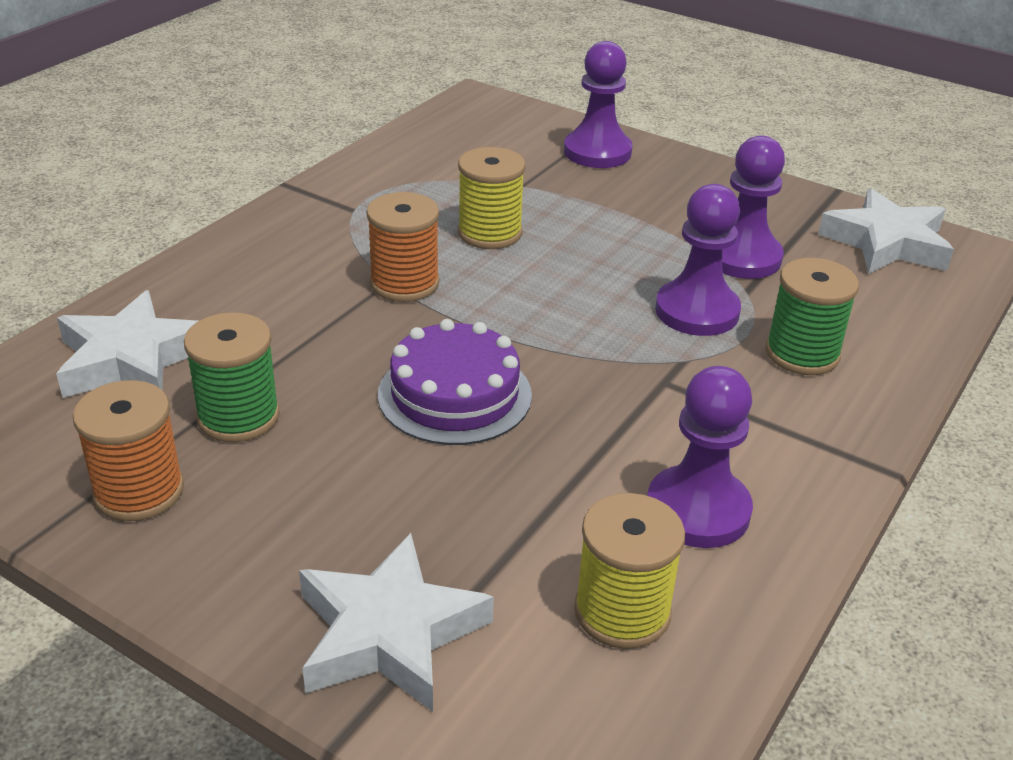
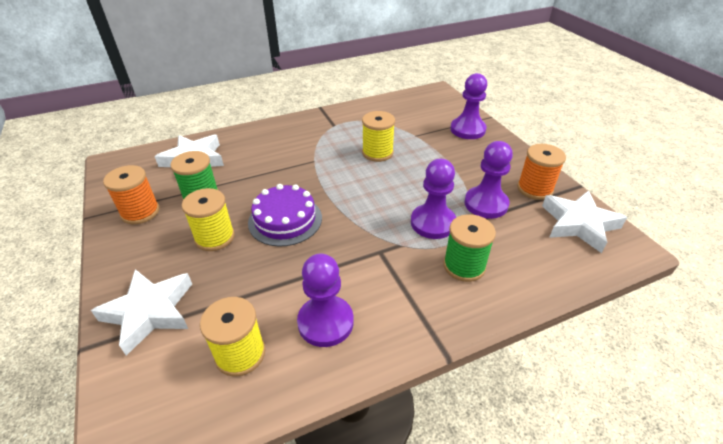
camera: 35 degrees right, 5 degrees up
orange spool [366,192,440,302] -> orange spool moved to [517,144,566,200]
none -> yellow spool [182,188,235,251]

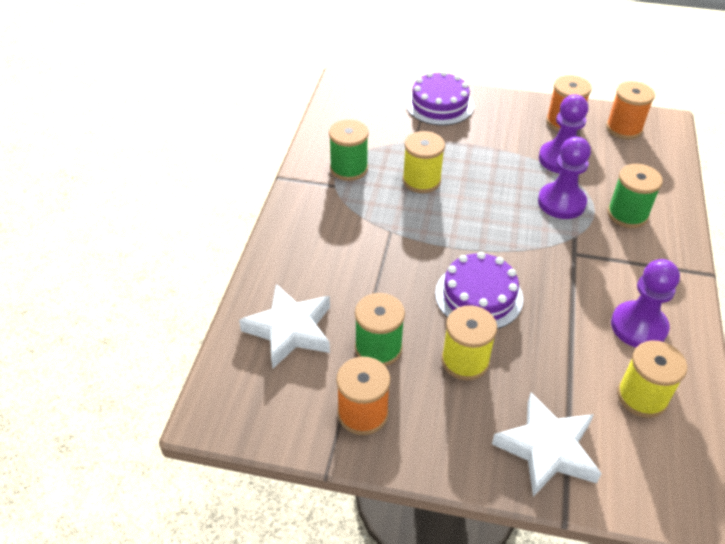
camera: 55 degrees left, 5 degrees up
purple pawn [450,73,487,139] -> purple cake [406,71,474,126]
white star [542,190,627,253] -> orange spool [606,81,655,139]
none -> green spool [329,119,369,181]

